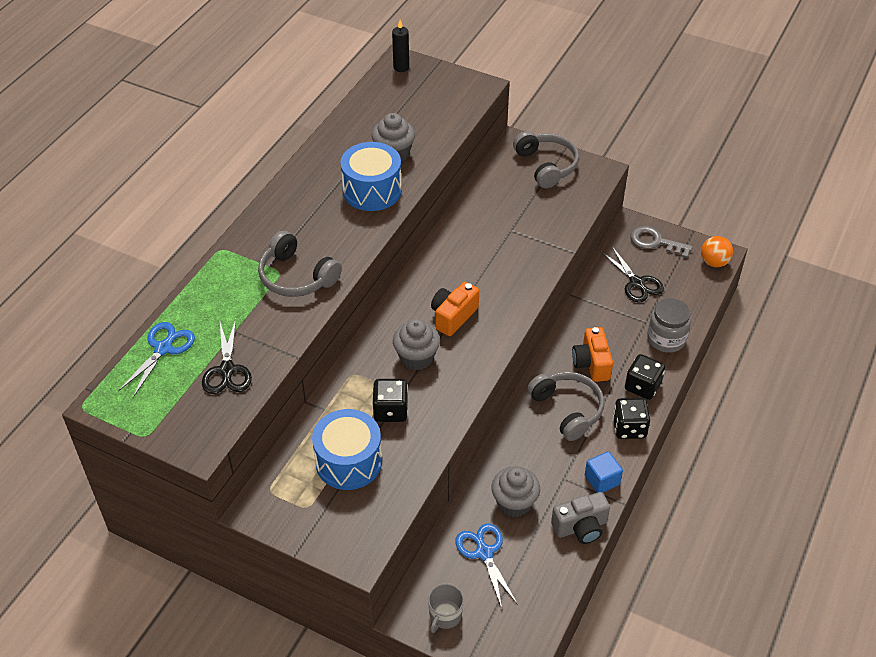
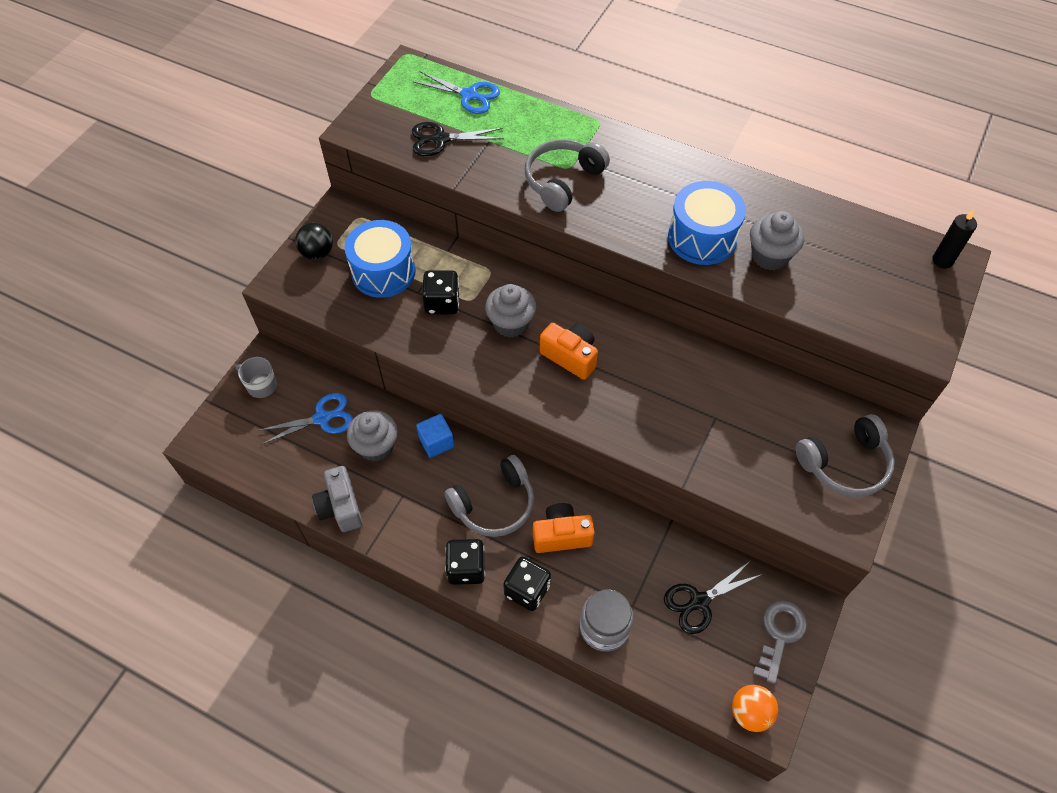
camera: 90 degrees right, 10 degrees up
blue cube [585,451,623,493] -> blue cube moved to [416,414,454,458]
none -> black ball [295,223,333,260]

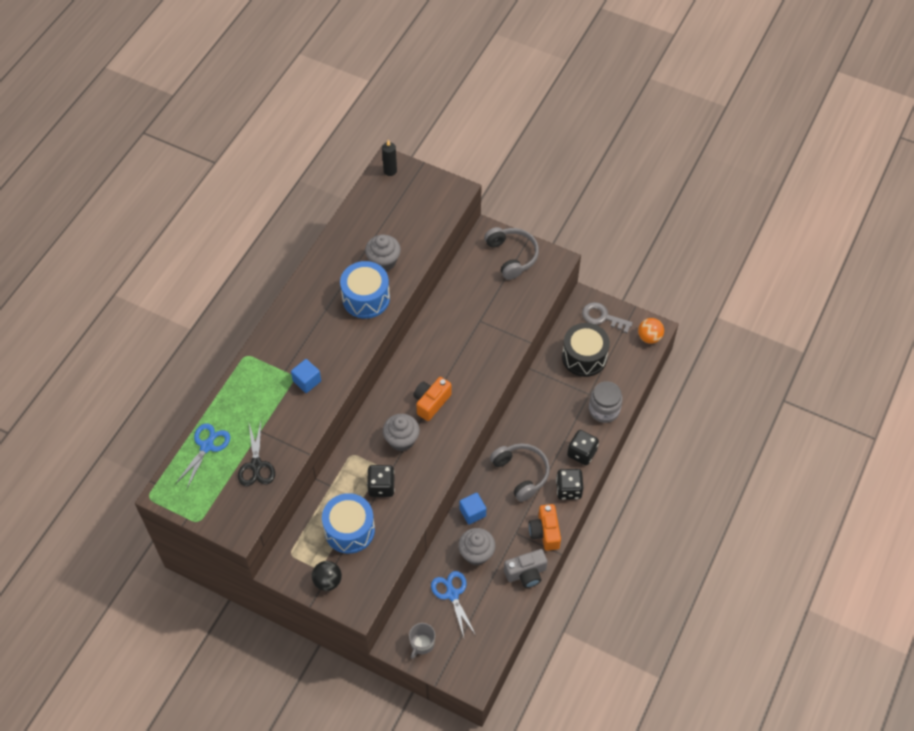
camera: 90 degrees left, 0 degrees up
grey headphones [525,139,610,212] -> blue cube [291,359,321,393]
orange camera [533,503,595,553] -> orange camera moved to [529,504,561,551]
black scissors [664,561,762,634] -> black drum [562,323,610,377]

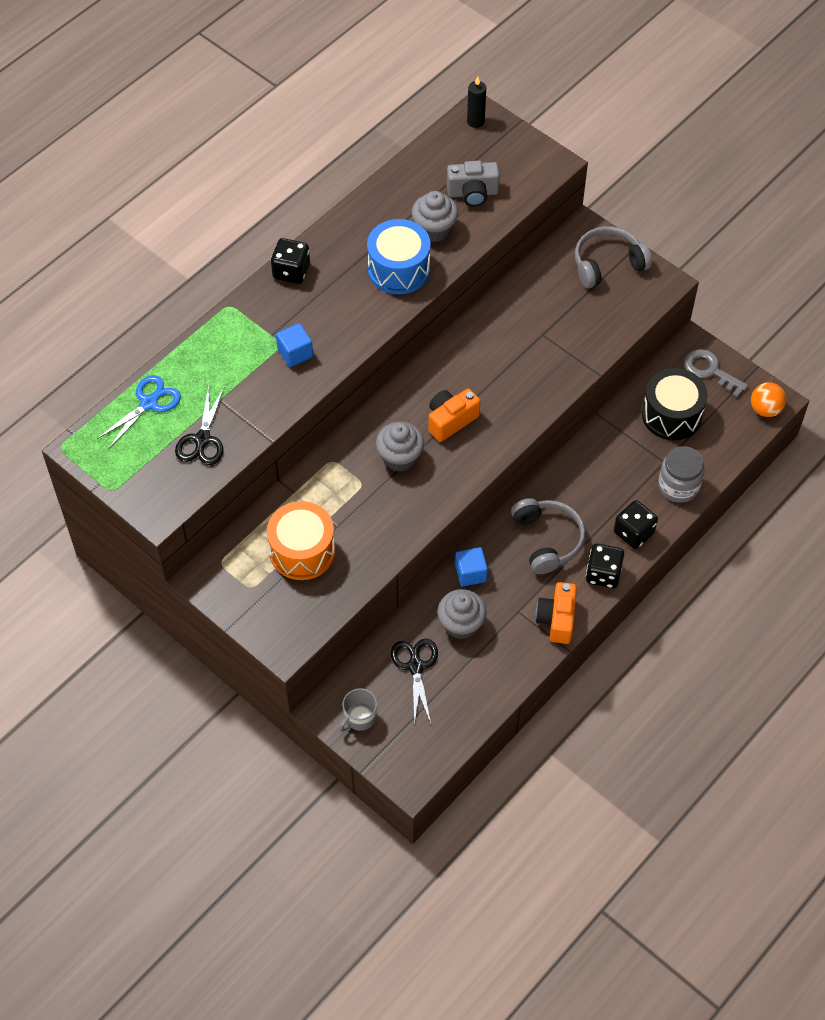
camera: 15 degrees right, 0 degrees up
black ball [312,561,342,591] -> none
blue drum [322,493,375,554] -> orange drum [267,501,335,580]
black dice [367,465,395,497] -> black dice moved to [271,238,310,284]
blue scissors [431,571,476,638] -> black scissors [391,639,438,725]
grey headphones [484,227,539,280] -> grey headphones turned 105 degrees counterclockwise [575,226,652,288]
grey camera [504,549,548,588] -> grey camera moved to [447,161,500,206]

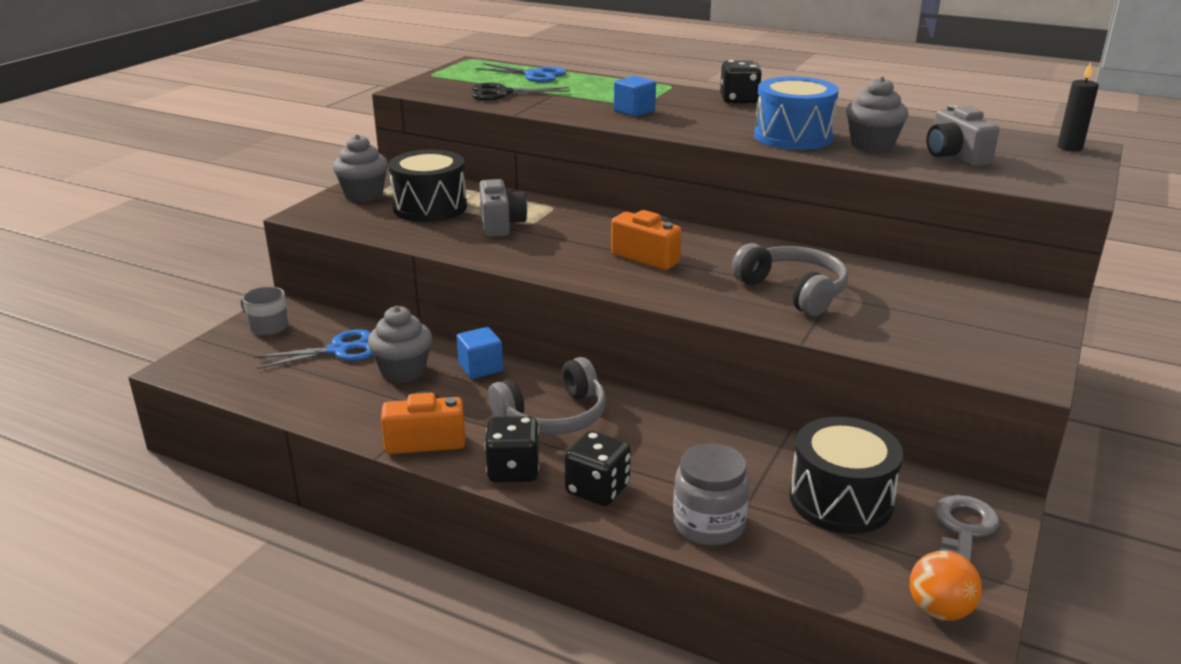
camera: 75 degrees right, 30 degrees down
orange drum [267,501,335,580] -> black drum [388,150,467,222]
grey cupcake [376,422,424,472] -> grey cupcake moved to [333,134,388,202]
black scissors [391,639,438,725] -> blue scissors [255,329,373,369]
grey headphones [575,226,652,288] -> grey headphones moved to [732,243,848,316]
none -> grey camera [479,179,527,237]

